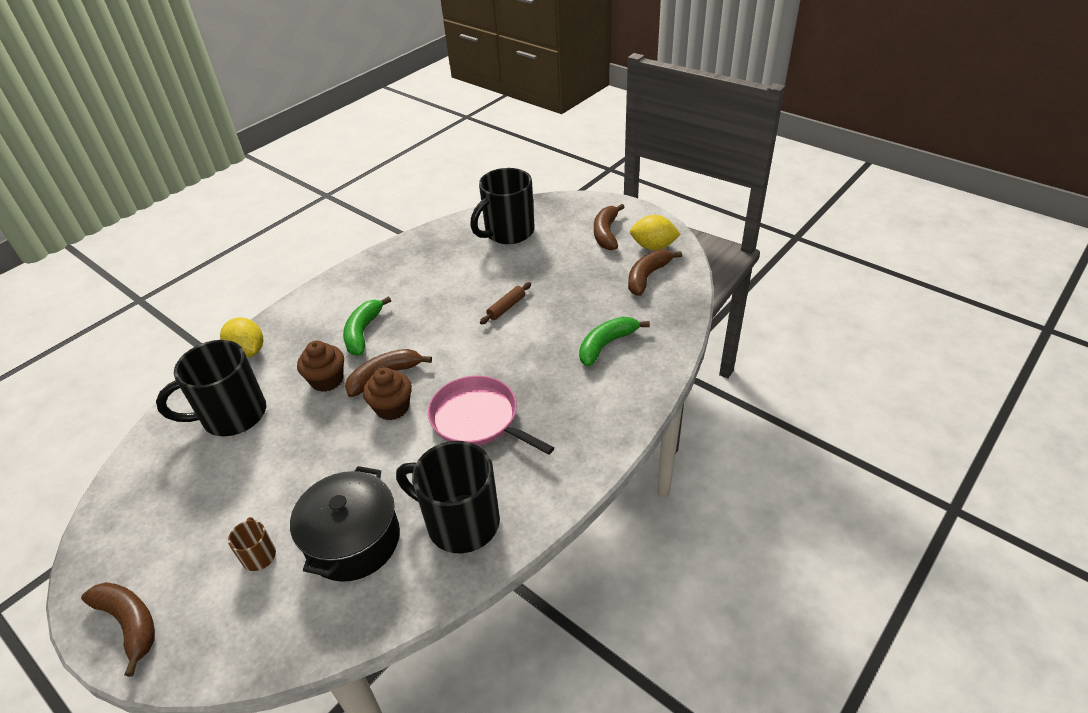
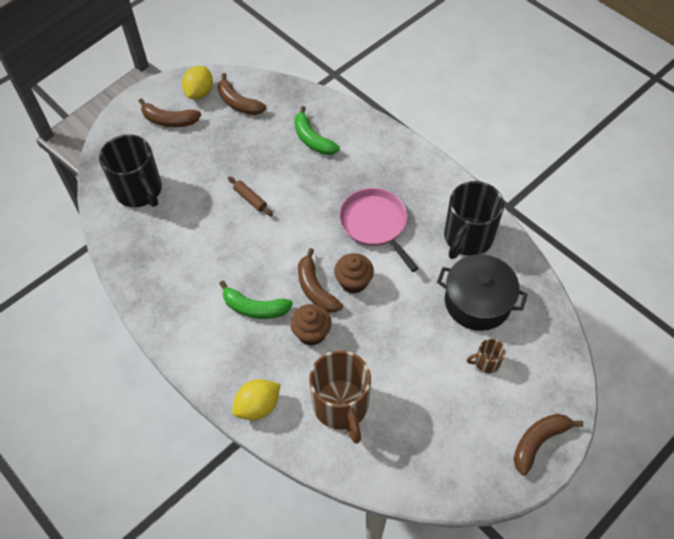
camera: 85 degrees left, 15 degrees up
black mug [156,340,266,436] -> brown mug [309,350,371,444]
pink pan [428,376,555,455] -> pink pan turned 105 degrees clockwise [339,188,419,272]

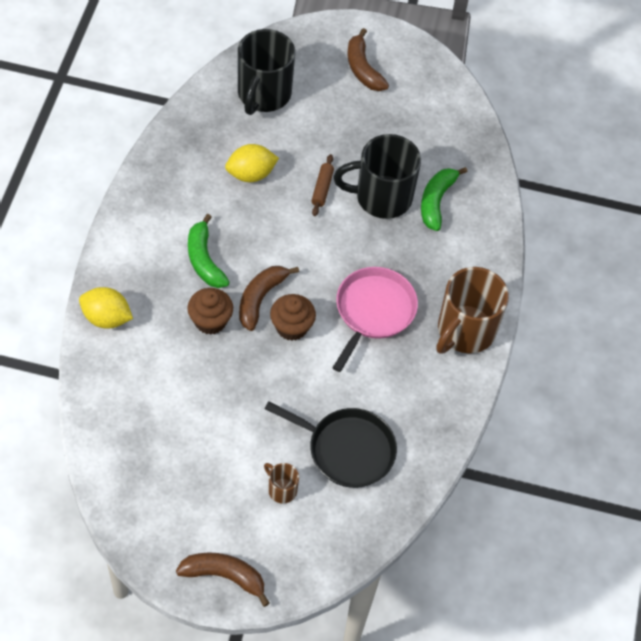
camera: 50 degrees right, 0 degrees up
yellow lemon [182,66,213,99] -> yellow lemon moved to [225,144,279,182]
brown banana [218,73,267,115] -> none
brown mug [309,350,371,444] -> brown mug moved to [436,267,509,353]
black pot [437,254,528,331] -> black pan [265,401,397,488]
black mug [444,181,504,259] -> black mug moved to [334,134,421,219]

